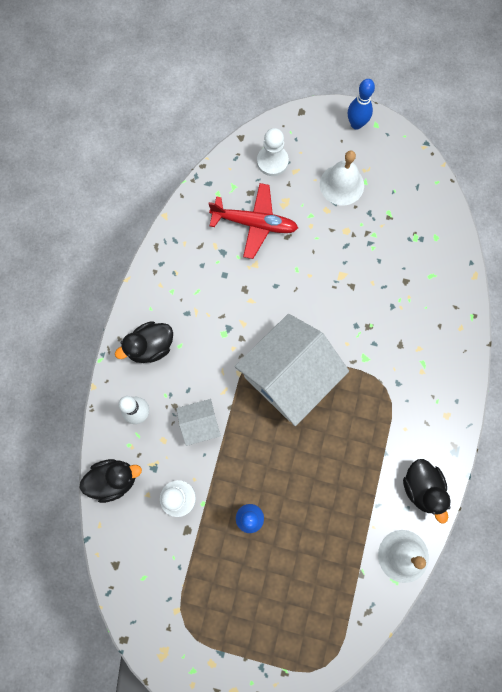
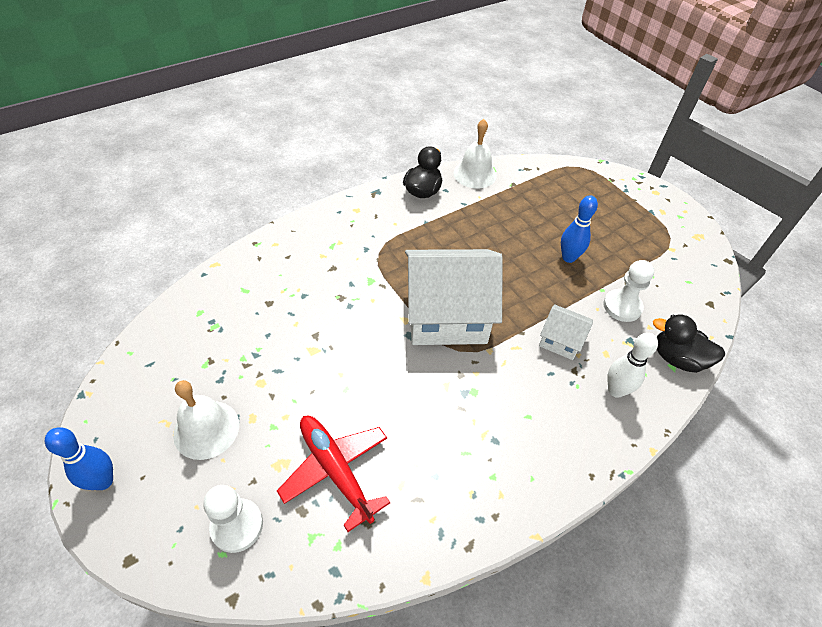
camera: 140 degrees left, 25 degrees down
black duck [115,321,173,363] -> none

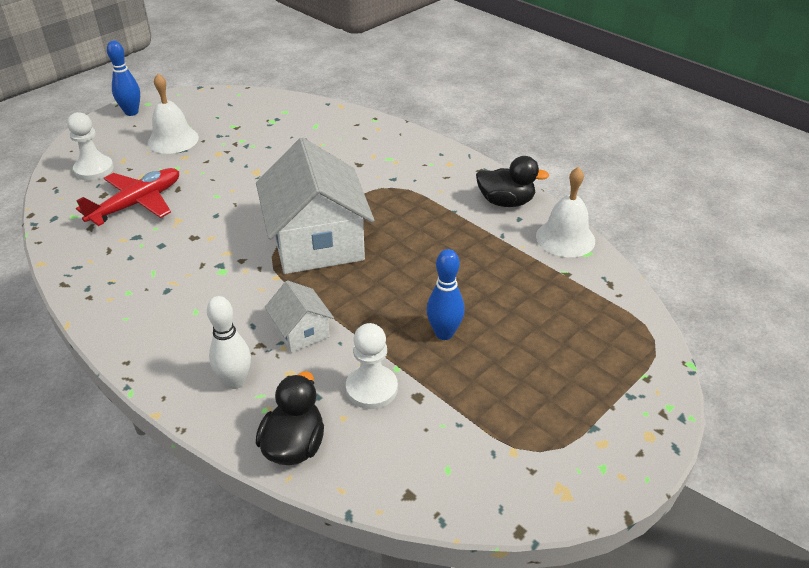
camera: 80 degrees right, 10 degrees down
white house [539,304,593,360] -> white house turned 45 degrees counterclockwise [265,280,334,353]

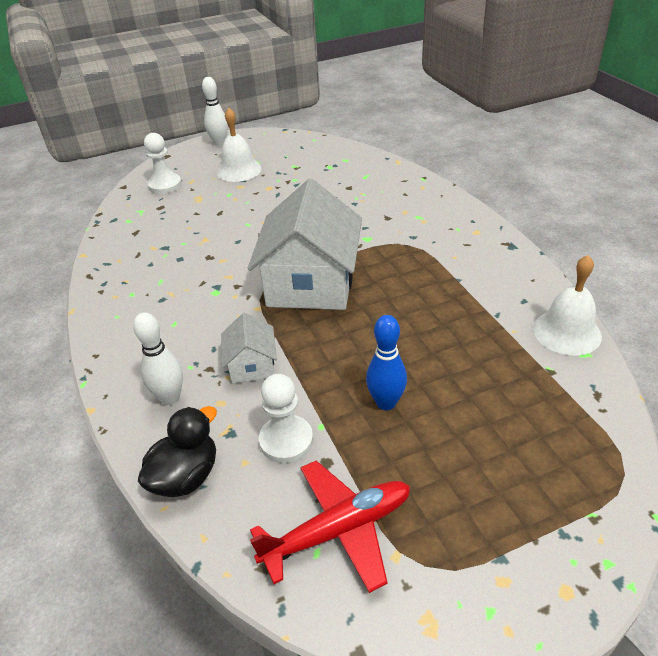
camera: 25 degrees right, 0 degrees up
red plane [76,168,179,226] -> red plane moved to [250,460,410,593]
blue bowling pin [107,41,140,116] -> white bowling pin [202,77,228,146]
black duck [476,156,549,207] -> none

